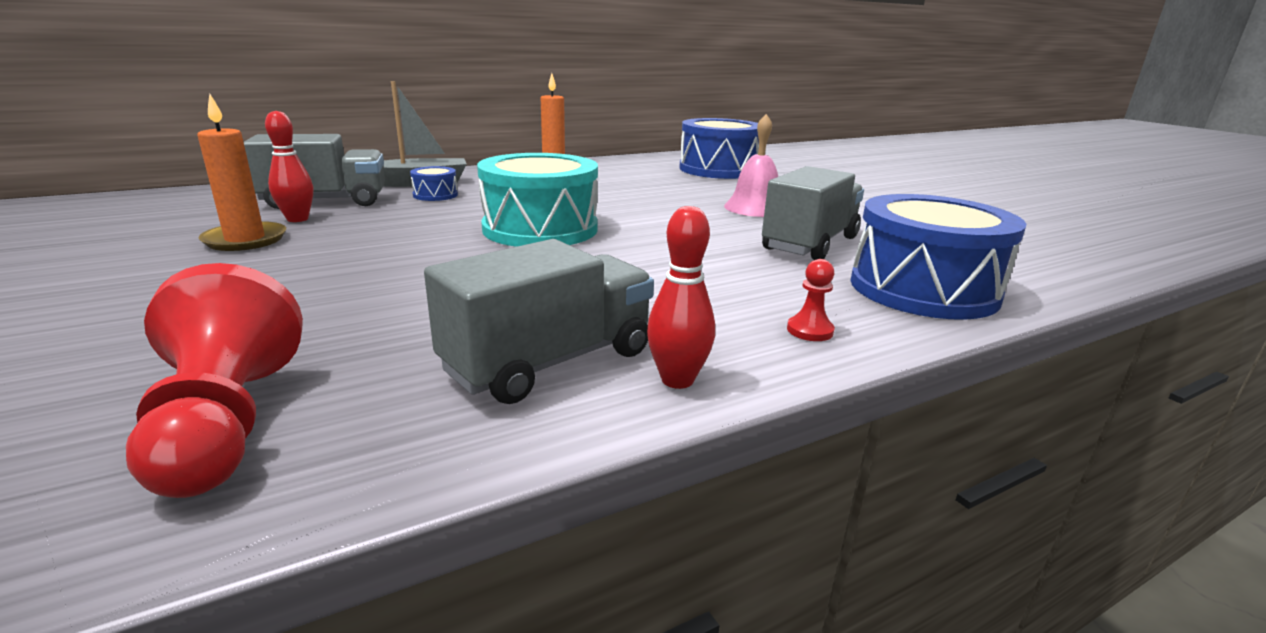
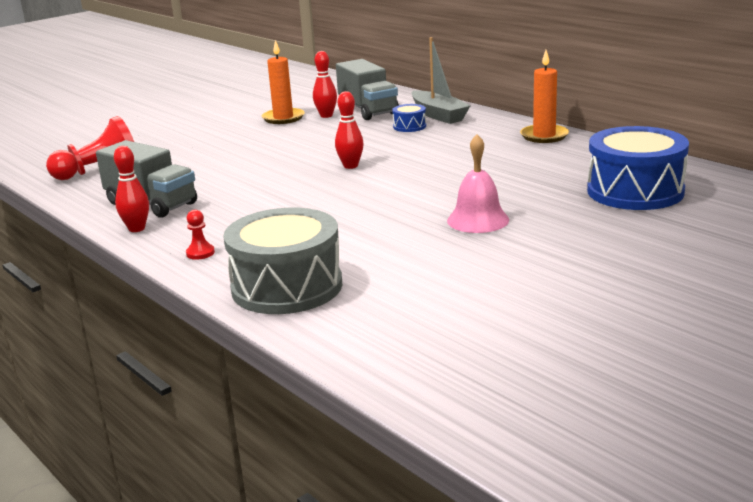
camera: 80 degrees right, 0 degrees up
turquoise drum [477,153,598,247] -> red bowling pin [335,91,364,169]
grey truck [762,166,864,260] -> none
blue drum [850,194,1026,320] -> grey drum [223,208,342,314]

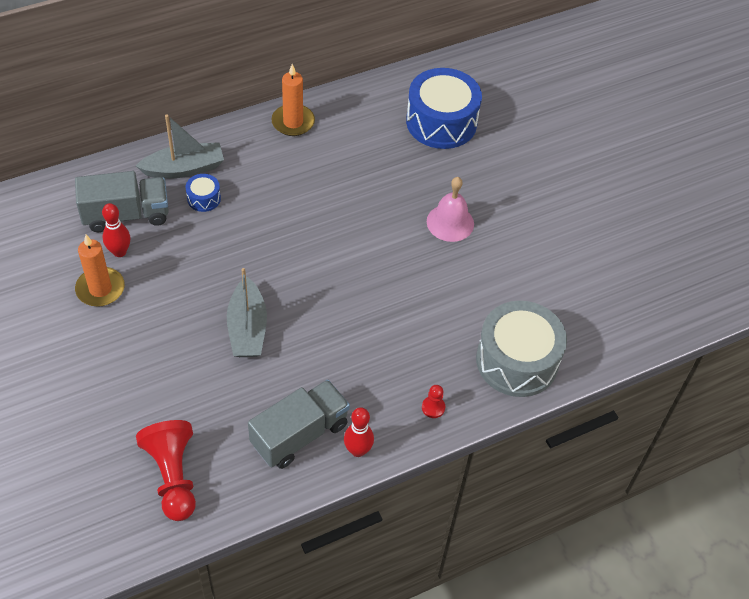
camera: 80 degrees left, 30 degrees up
red bowling pin [335,91,364,169] -> none
none -> grey boat [227,268,267,357]

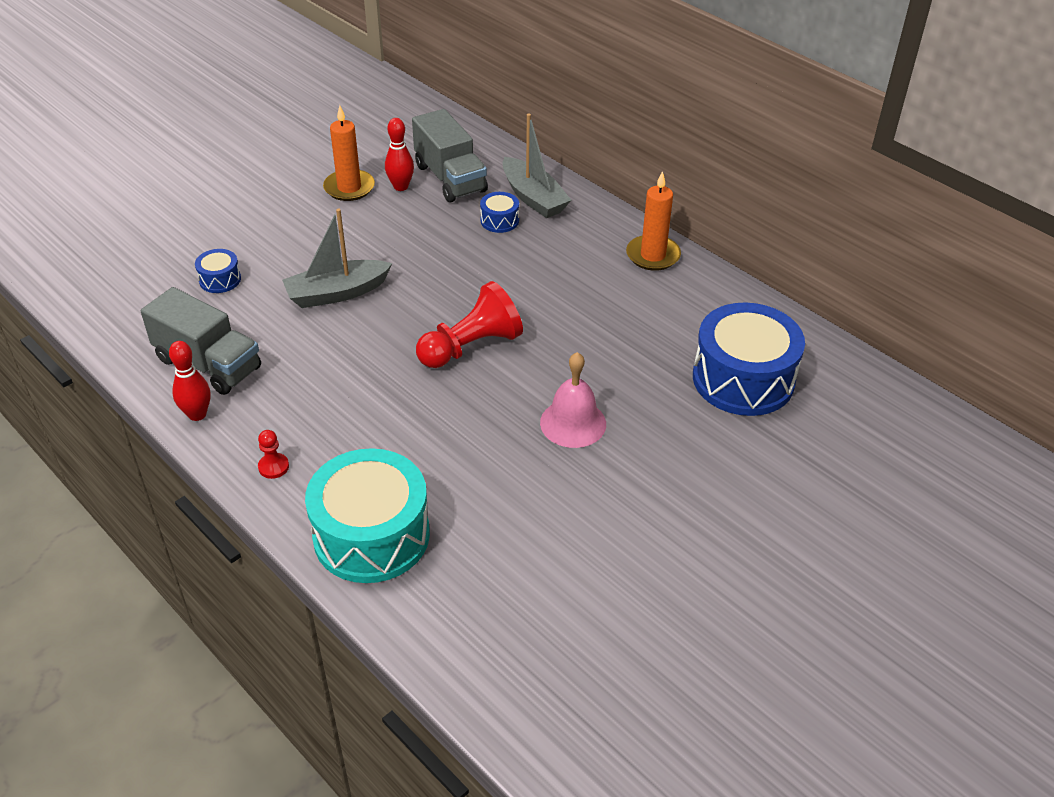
camera: 75 degrees right, 10 degrees down
red pawn [136,420,196,521] -> red pawn moved to [416,281,523,368]
grey drum [476,301,567,397] -> turquoise drum [305,448,430,583]
none -> blue drum [195,249,241,293]

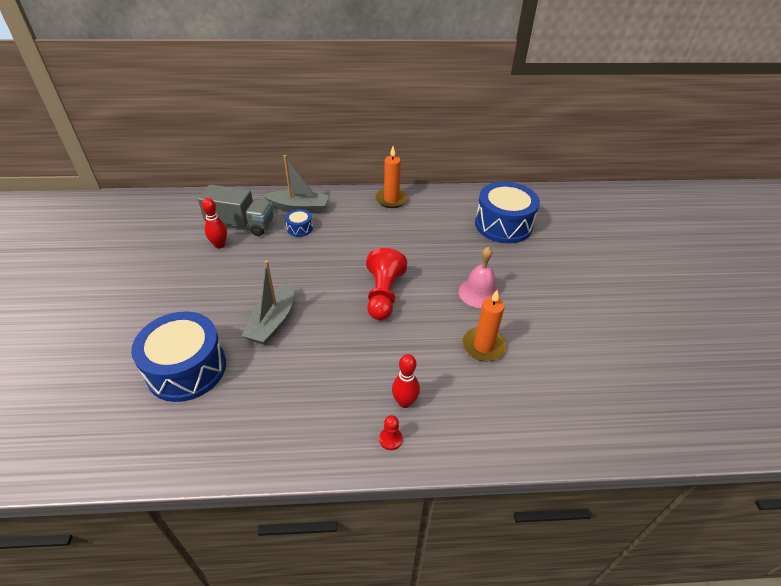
camera: 50 degrees left, 0 degrees up
grey truck [141,287,261,395] -> none
red bowling pin [169,341,210,421] -> red bowling pin moved to [392,354,420,408]
blue drum [195,249,241,293] -> blue drum [131,312,226,402], size x2.27
turquoise drum [305,448,430,583] -> none
orange candle [323,105,375,201] -> orange candle moved to [462,290,507,362]

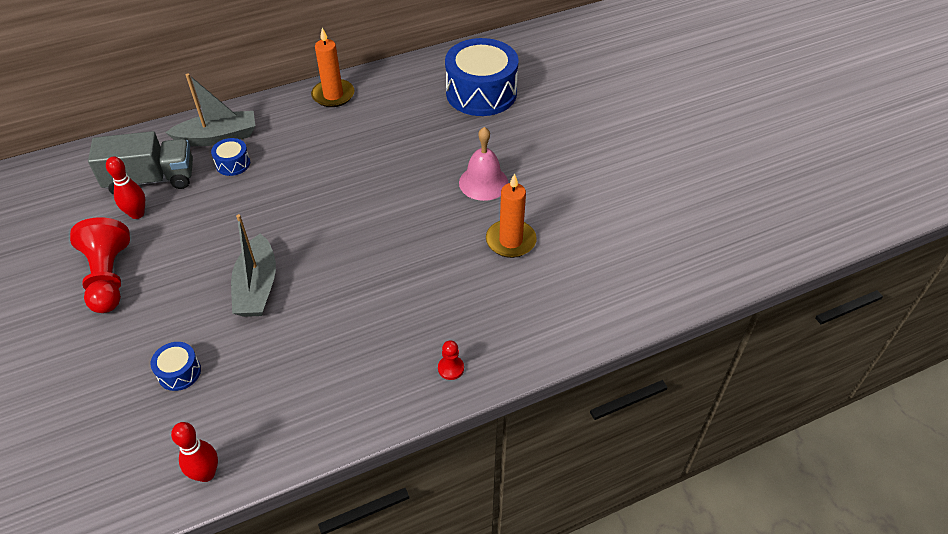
camera: 20 degrees left, 5 degrees up
blue drum [131,312,226,402] -> blue drum [151,342,201,391], size x0.44
red pawn [366,248,407,320] -> red pawn moved to [70,217,130,313]
red bowling pin [392,354,420,408] -> red bowling pin moved to [171,422,218,482]

